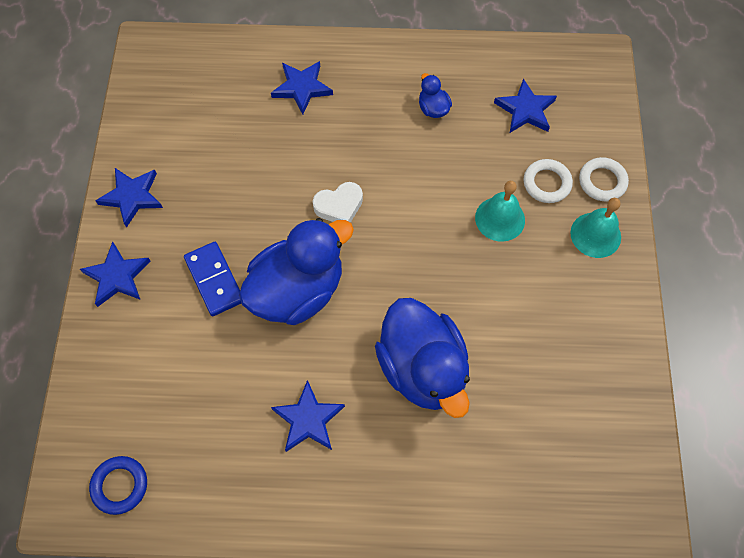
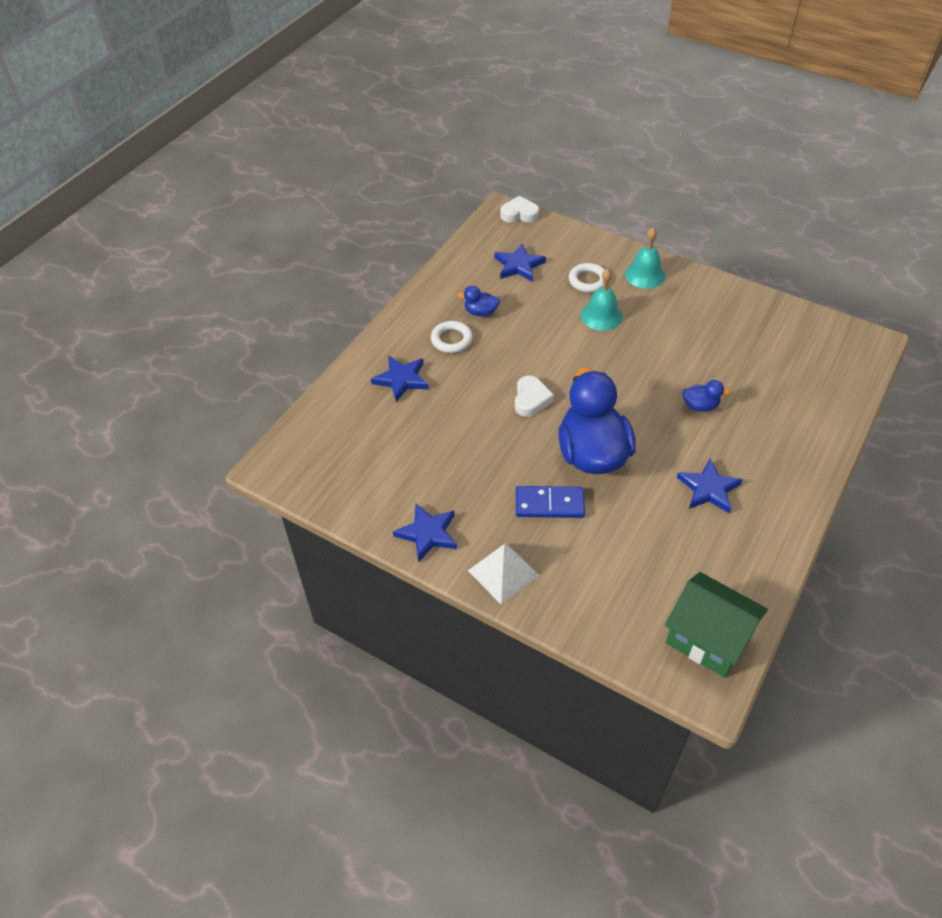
camera: 60 degrees left, 15 degrees down
blue star [80,241,151,307] -> white pyramid [468,543,540,605]
blue ring [89,456,147,515] -> green house [665,572,768,678]
blue duck [375,298,470,418] -> blue duck [682,380,731,412], size x0.42
white ring [579,157,629,201] -> white ring moved to [431,321,473,353]
none -> white heart [500,196,539,223]

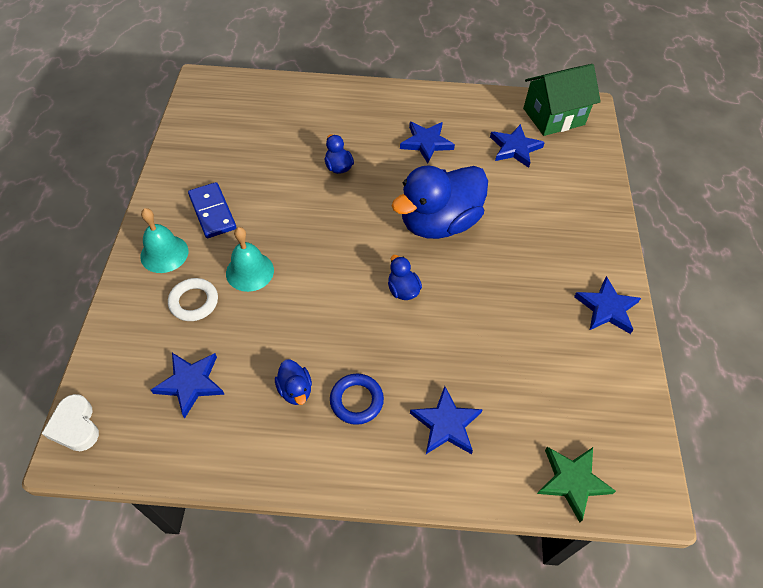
camera: 120 degrees left, 5 degrees up
white ring [431,321,473,353] -> blue ring [330,374,384,425]
white pyramid [468,543,540,605] -> none
white heart [515,376,554,417] -> blue duck [388,255,422,300]
blue domino [516,486,585,518] -> blue domino moved to [188,182,236,238]
green house [665,572,768,678] -> green house turned 60 degrees clockwise [523,64,601,136]
none -> blue star [490,124,545,168]
none -> green star [537,447,616,522]

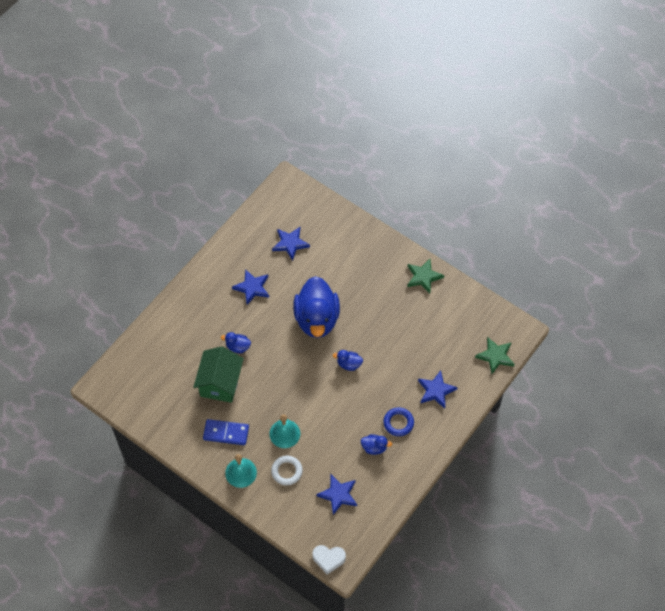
camera: 55 degrees left, 5 degrees up
green house [523,64,601,136] -> green house moved to [193,346,244,403]
blue star [574,276,641,334] -> green star [407,259,444,294]

